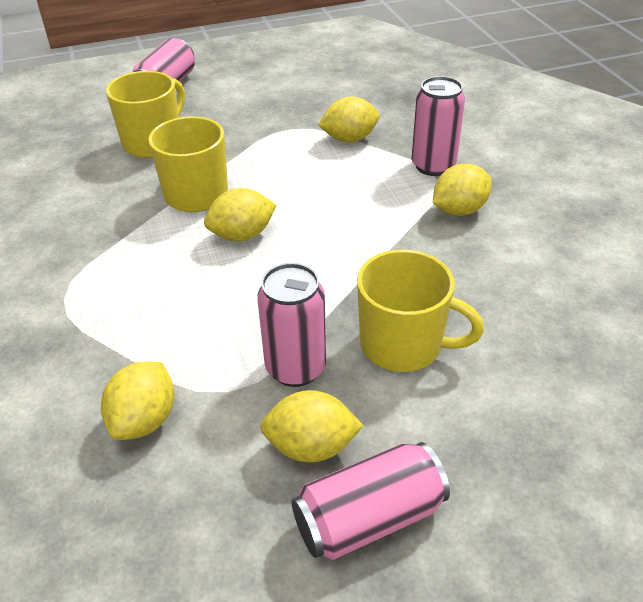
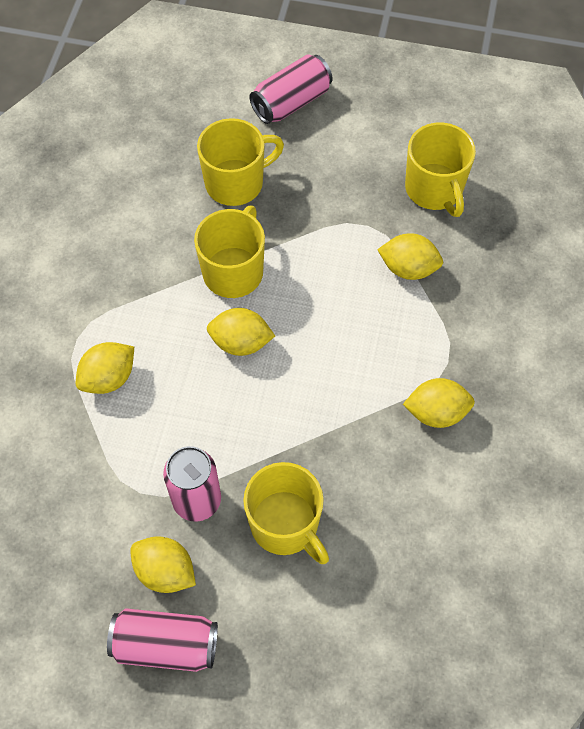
camera: 30 degrees right, 20 degrees up
yellow lemon [101,362,174,440] -> yellow lemon moved to [76,342,134,394]
pink can [411,76,465,176] -> none
none -> yellow mug [405,123,476,217]

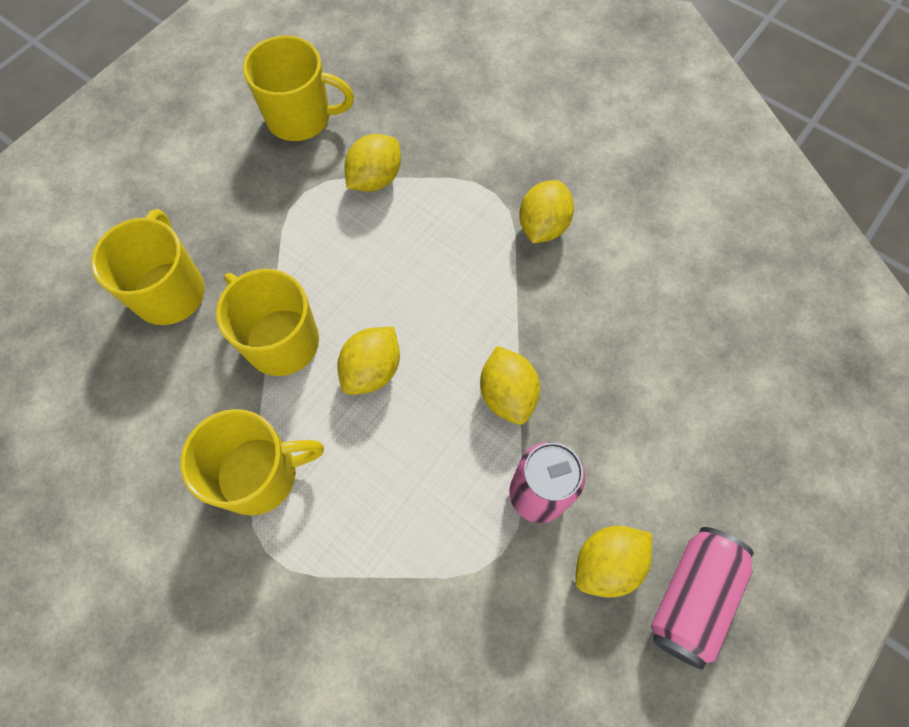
camera: 65 degrees left, 5 degrees up
yellow lemon [76,342,134,394] -> yellow lemon moved to [480,346,540,425]
yellow mug [243,462,329,564] -> yellow mug moved to [180,409,324,515]
pink can [249,54,333,124] -> none

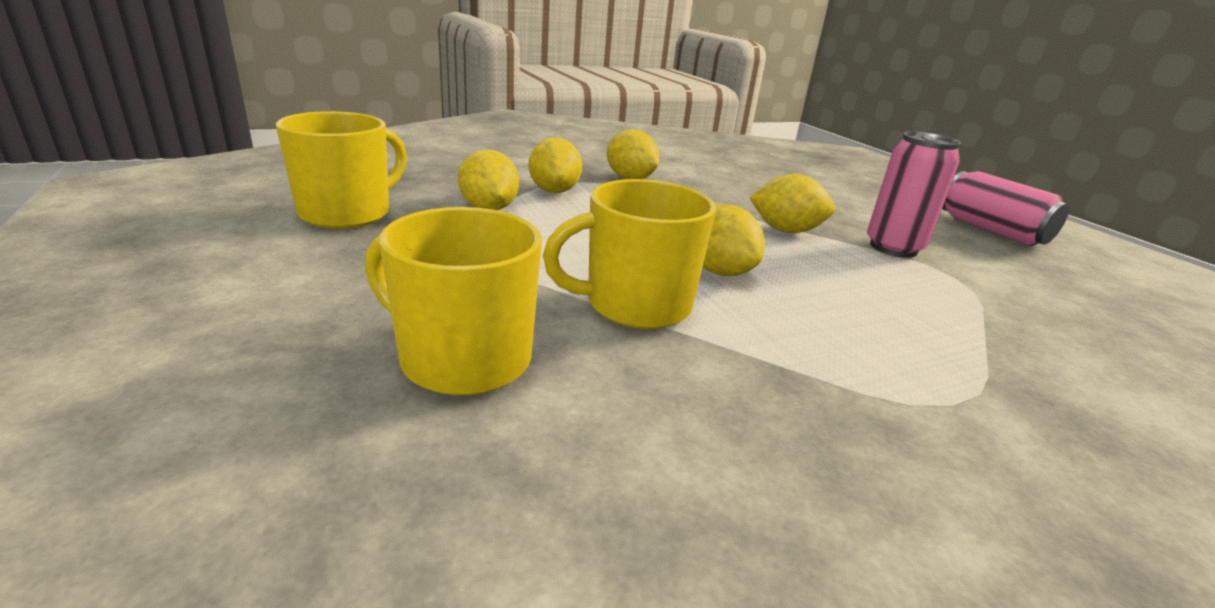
camera: 65 degrees left, 40 degrees down
yellow mug [180,409,324,515] -> none
yellow lemon [575,526,652,598] -> yellow lemon moved to [529,137,582,193]

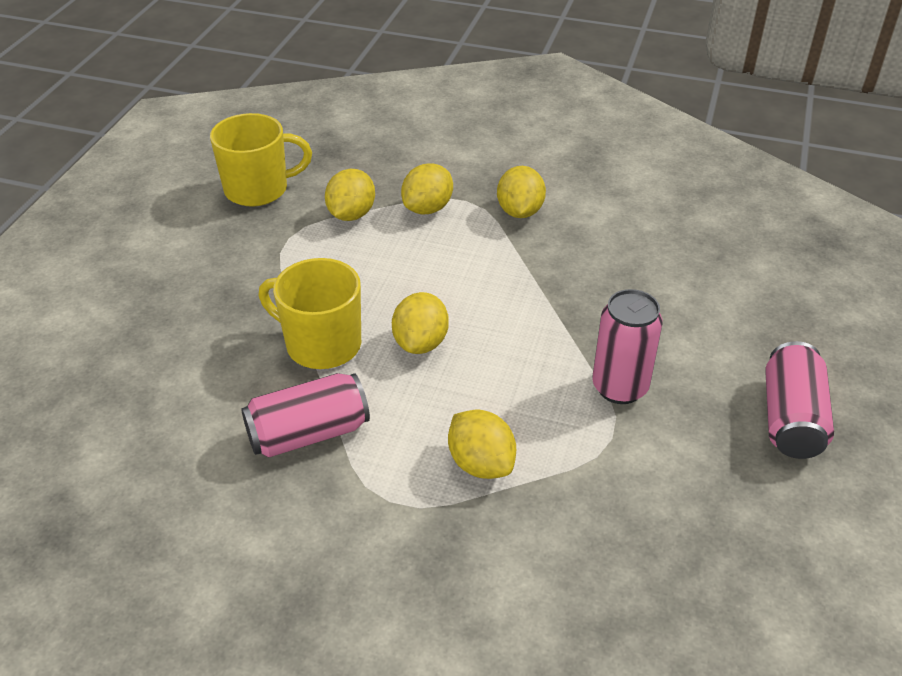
camera: 45 degrees right, 15 degrees up
yellow mug [365,207,542,395] -> none
yellow lemon [749,174,835,233] -> yellow lemon moved to [448,410,516,479]
none -> pink can [241,373,370,458]

